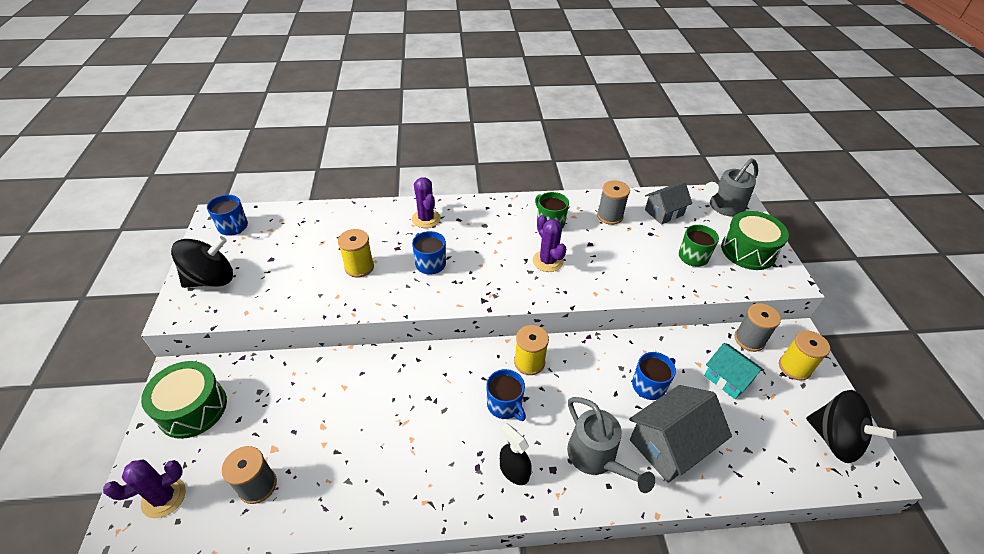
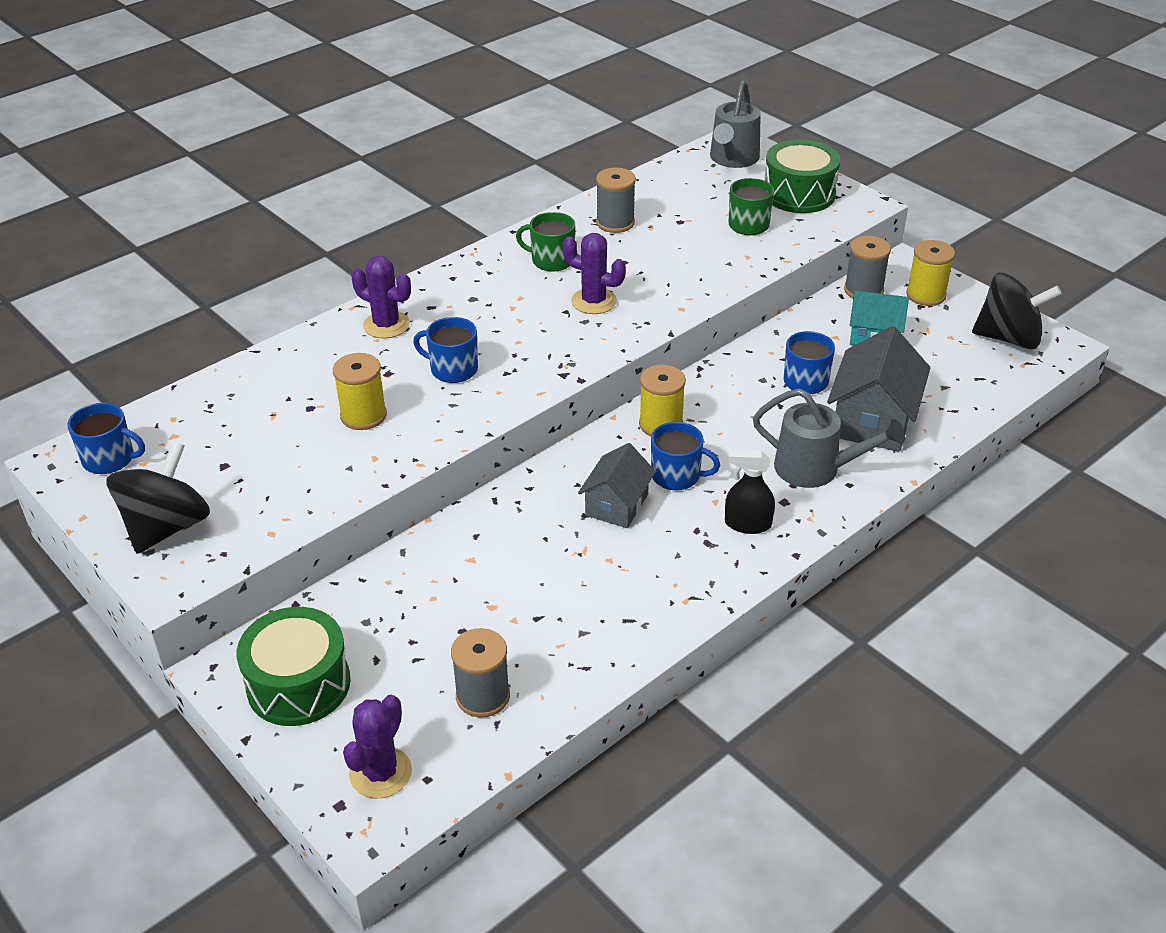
camera: 35 degrees left, 5 degrees down
grey house [645,182,692,225] -> grey house moved to [578,443,656,528]

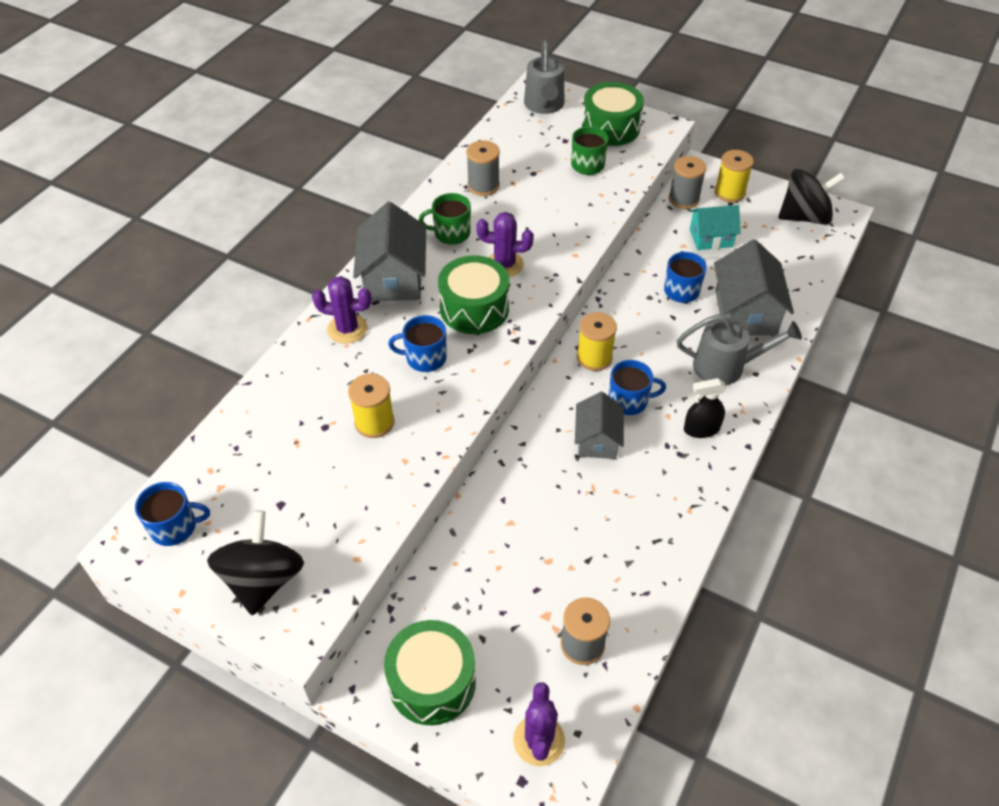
camera: 20 degrees left, 10 degrees up
none -> grey house [353,202,426,301]
none -> green drum [438,256,509,334]

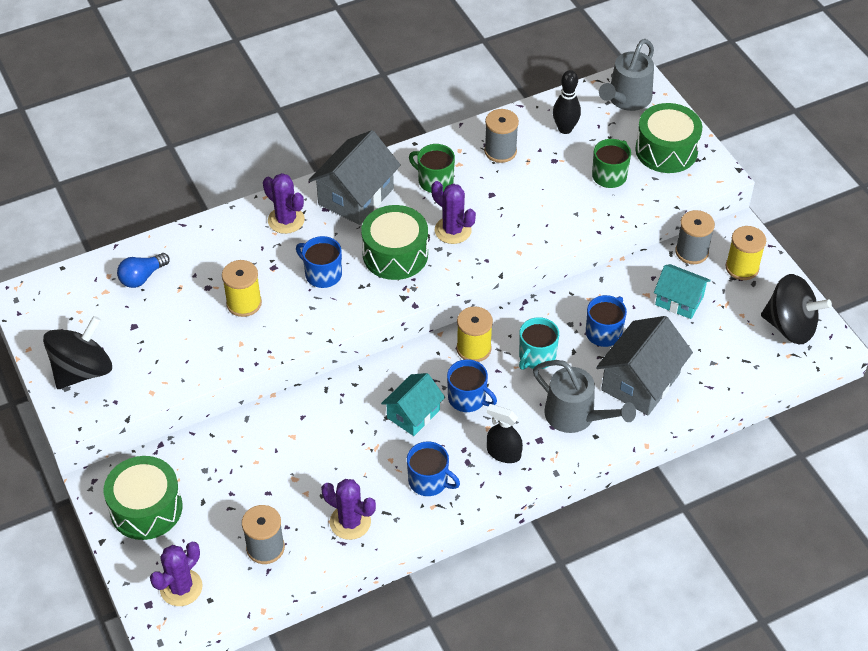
camera: 35 degrees right, 0 degrees up
blue mug [135,482,210,546] -> blue mug moved to [407,441,460,496]
grey house [575,392,624,459] -> turquoise house [381,373,445,436]
none -> blue light bulb [117,253,170,288]
none -> purple cactus [321,479,376,540]
none -> turquoise mug [519,317,559,370]
none -> black bowling pin [553,70,581,134]

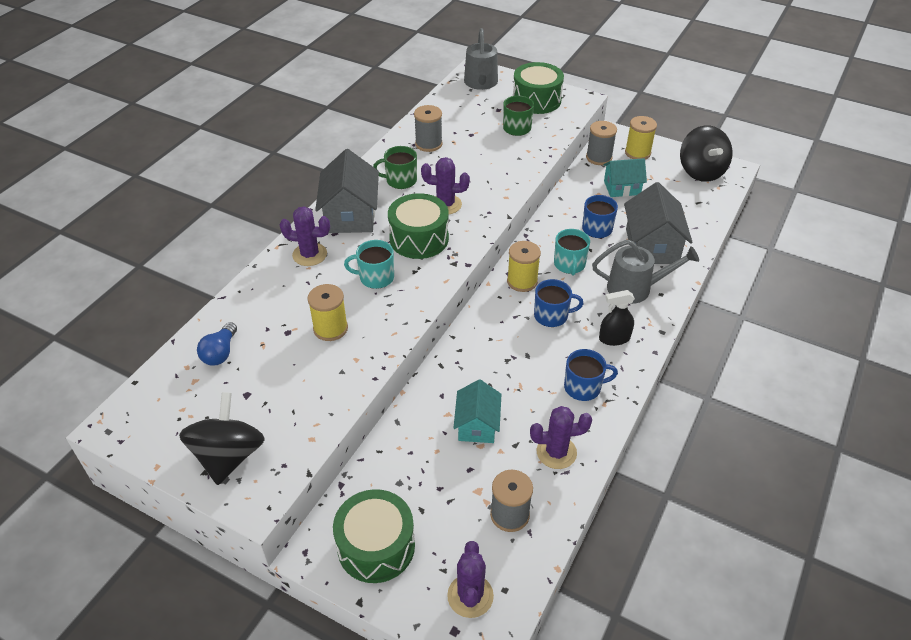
camera: 35 degrees left, 5 degrees down
blue mug [296,236,342,288] -> turquoise mug [344,240,394,289]
turquoise house [381,373,445,436] -> turquoise house moved to [454,379,502,443]
black bowling pin [553,70,581,134] -> none
black spinning top [761,274,832,344] -> black spinning top turned 90 degrees clockwise [680,125,733,182]

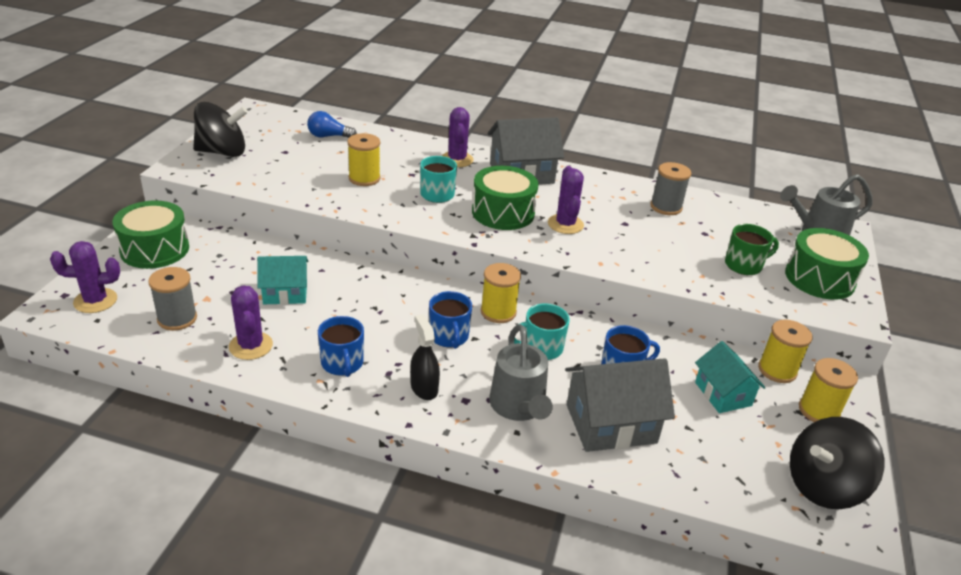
camera: 75 degrees right, 10 degrees down
green mug [373,146,417,189] -> none
grey spool [586,121,617,165] -> yellow spool [758,320,812,383]

